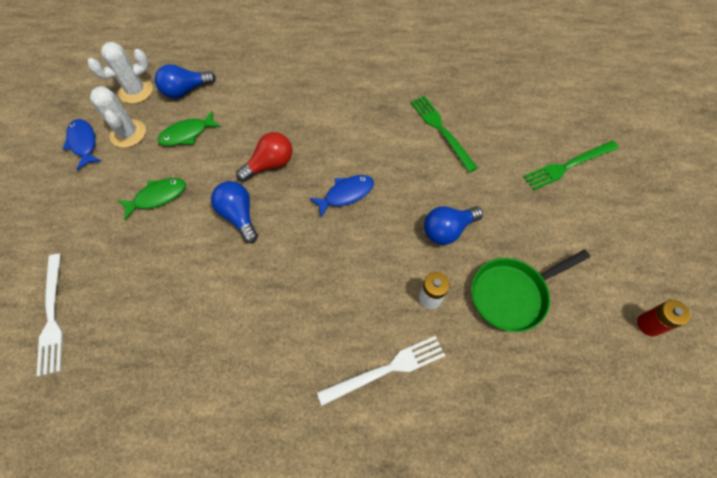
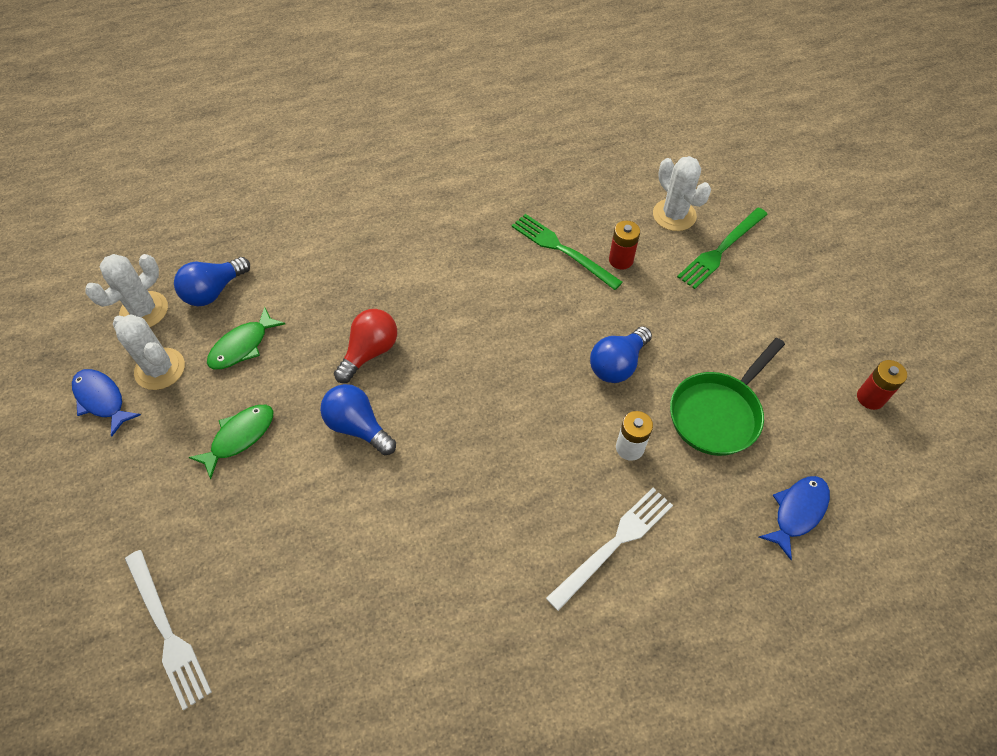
camera: 20 degrees left, 5 degrees down
blue fish [309,175,374,217] -> blue fish moved to [759,476,830,560]
none -> red battery [609,221,640,270]
none -> white cactus [653,156,711,231]

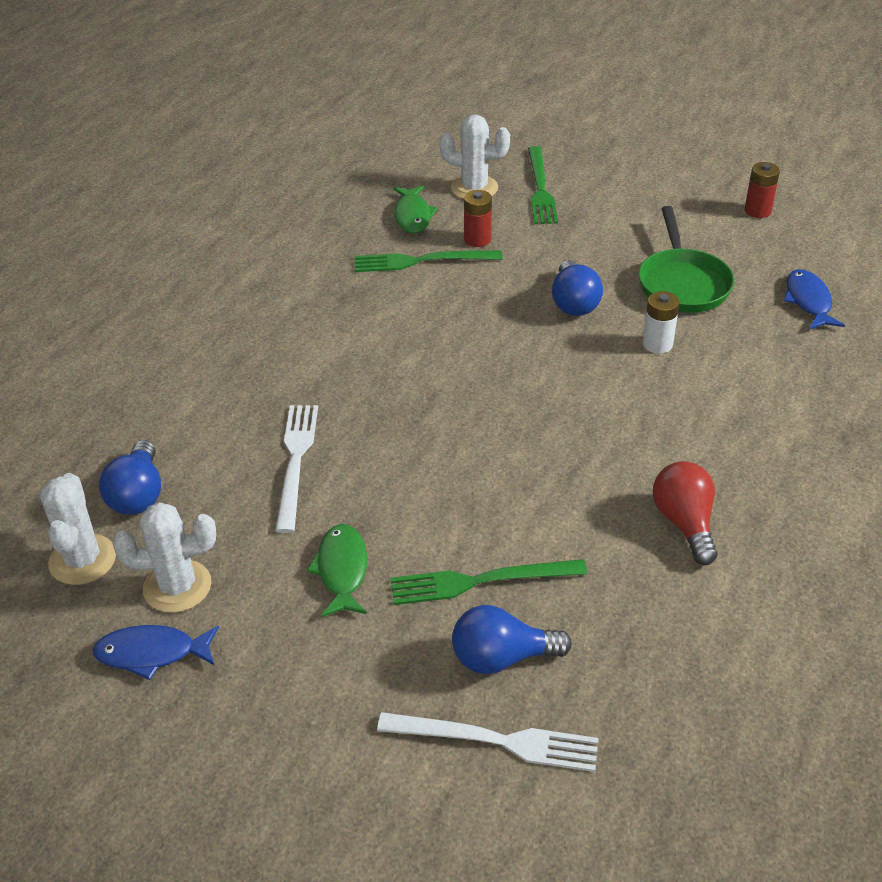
camera: 45 degrees left, 15 degrees down
green fish [207,307,285,369] -> green fish moved to [393,185,438,233]
blue light bulb [320,384,396,455] -> blue light bulb moved to [452,605,572,674]
red light bulb [334,309,397,383] -> red light bulb moved to [653,461,718,565]
white fork [546,488,673,611] -> white fork moved to [275,405,318,533]
none -> green fork [390,559,588,605]

